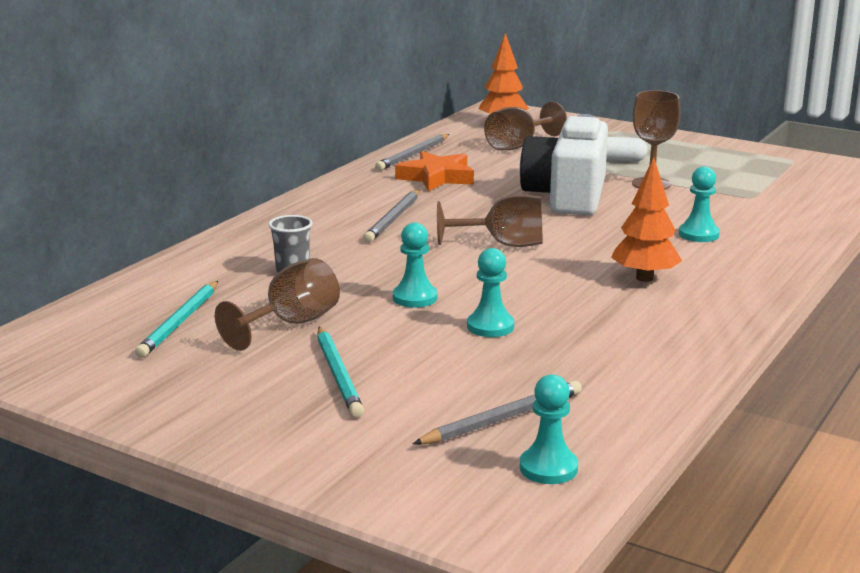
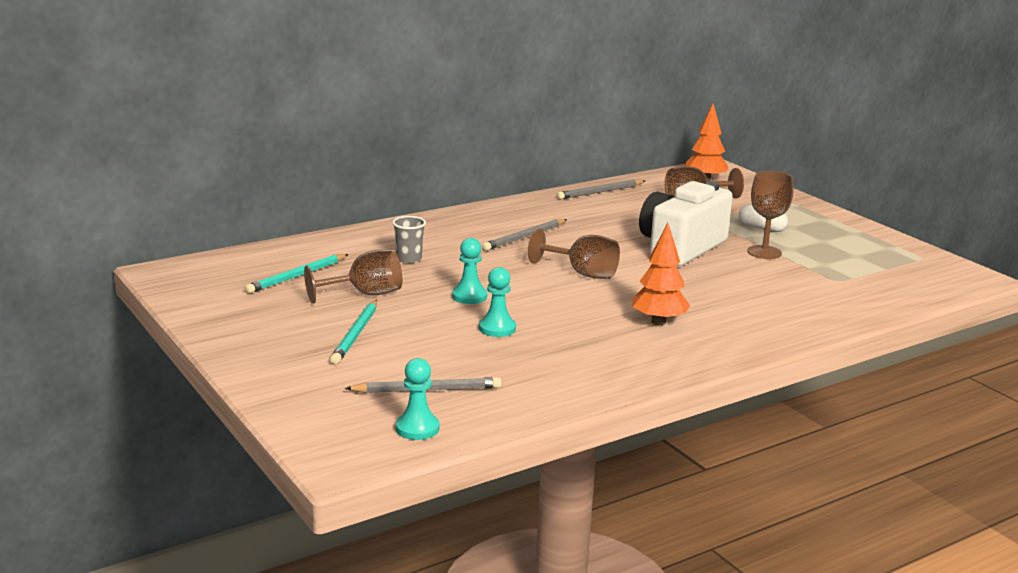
camera: 25 degrees right, 0 degrees up
orange star [395,151,474,191] -> none
turquoise pawn [679,166,720,242] -> none

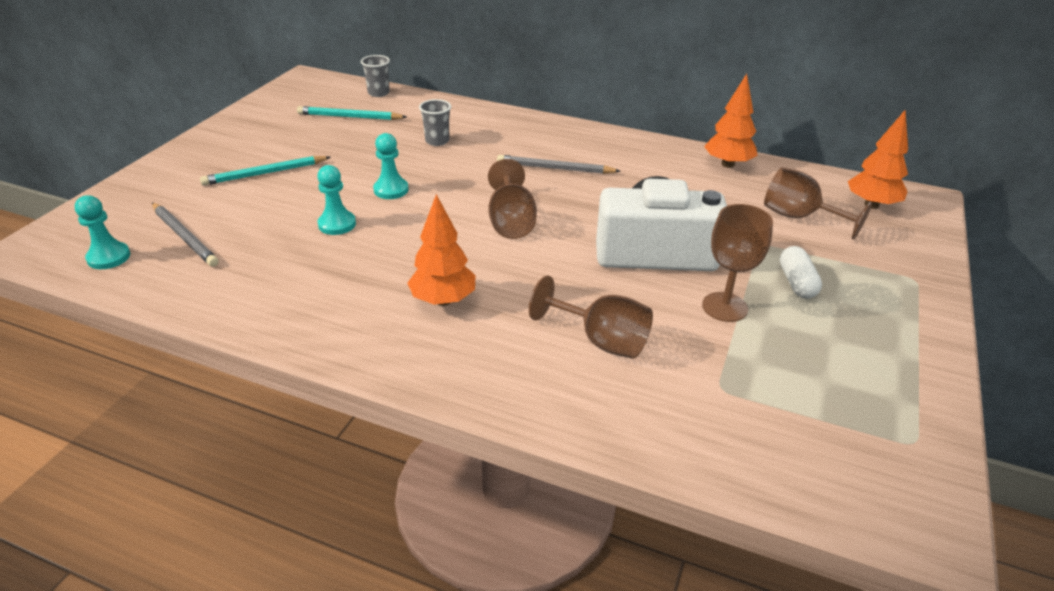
camera: 55 degrees right, 15 degrees up
brown goblet [304,249,402,304] -> brown goblet moved to [529,276,653,359]
grey pencil [557,179,645,199] -> orange tree [704,74,758,168]
none -> grey cup [361,55,390,97]

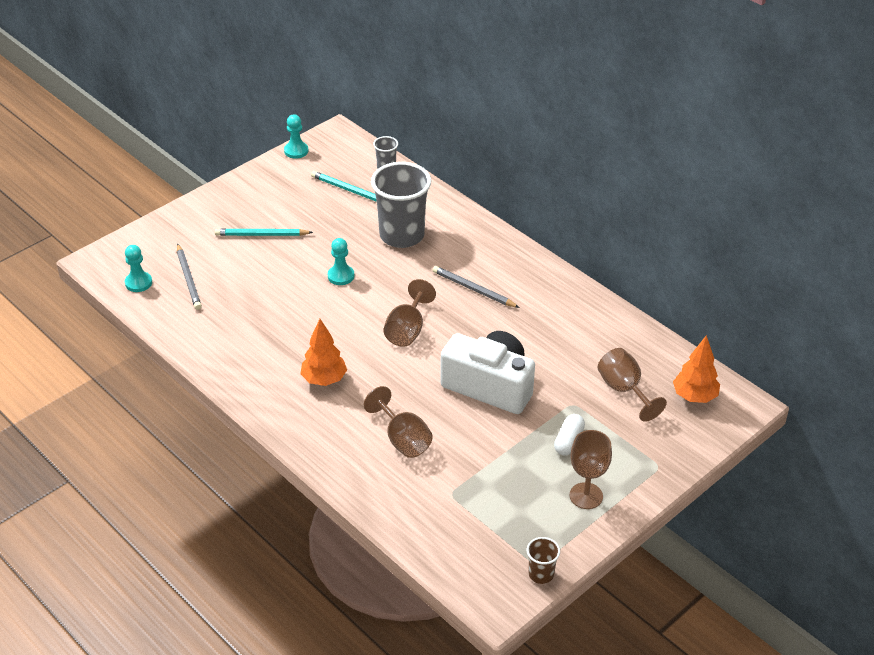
camera: 25 degrees right, 5 degrees up
turquoise pawn [317,165,356,235] -> turquoise pawn moved to [284,114,308,159]
grey cup [419,99,451,146] -> grey cup [371,162,431,248], size x2.24
brown goblet [702,204,773,322] -> brown goblet moved to [570,430,612,509]
orange tree [704,74,758,168] -> none
none -> brown cup [527,537,560,584]

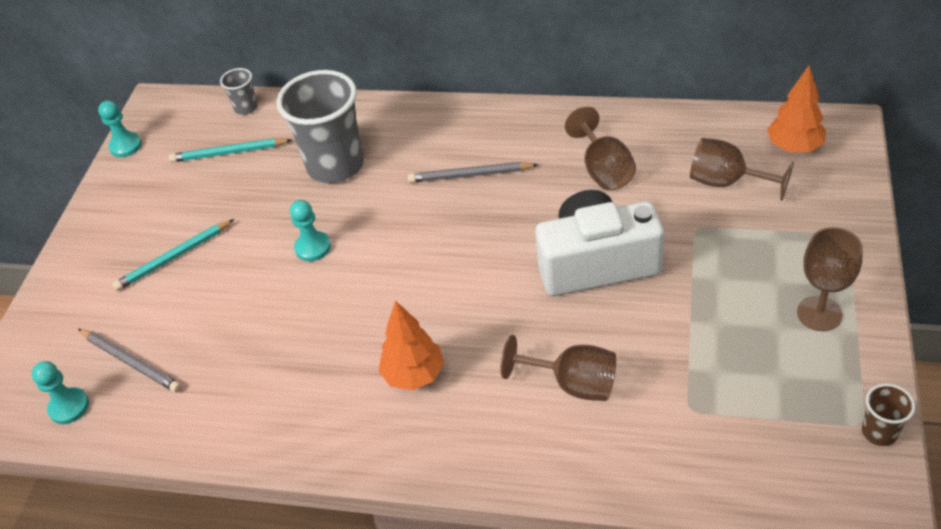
camera: 30 degrees left, 5 degrees up
brown goblet [384,279,436,347] -> brown goblet moved to [565,106,636,190]
white capsule [554,414,585,455] -> none

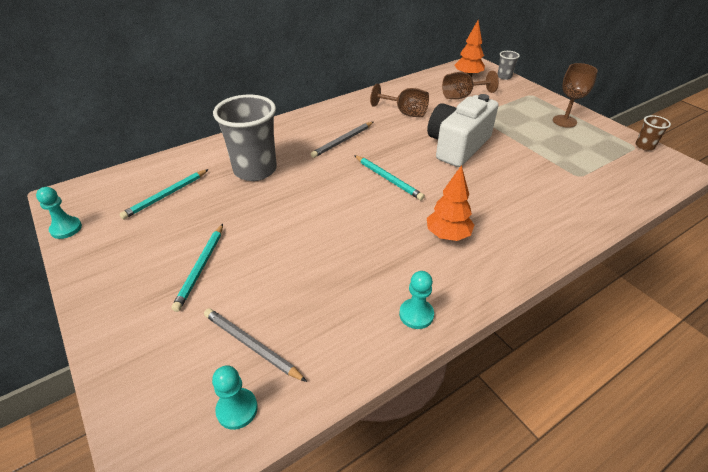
camera: 50 degrees left, 5 degrees down
grey pencil [78,329,182,393] -> grey pencil turned 135 degrees counterclockwise [204,308,307,382]
grey cup [220,68,258,115] -> grey cup moved to [498,51,520,80]
turquoise pawn [290,200,331,261] -> turquoise pawn moved to [399,271,434,329]
brown goblet [500,335,616,401] -> none
none -> turquoise pencil [354,155,425,200]

